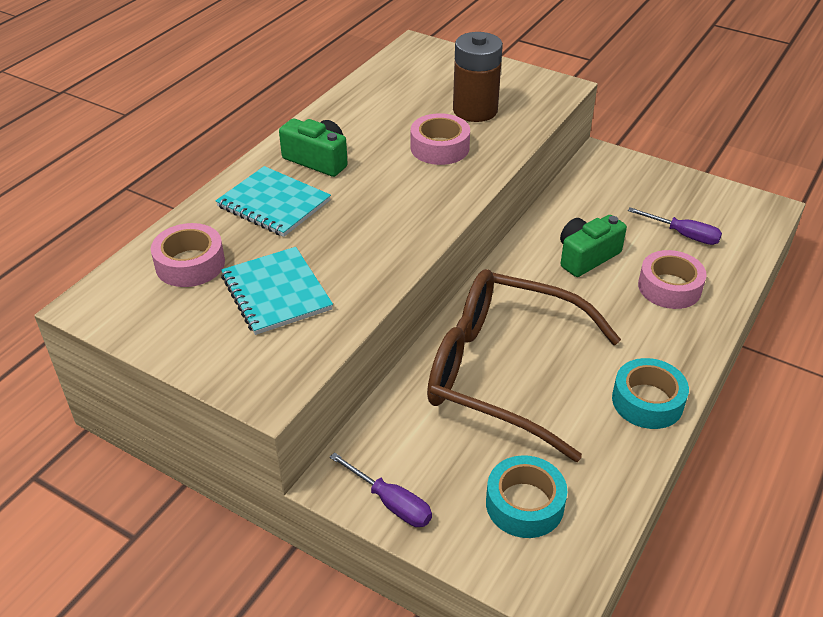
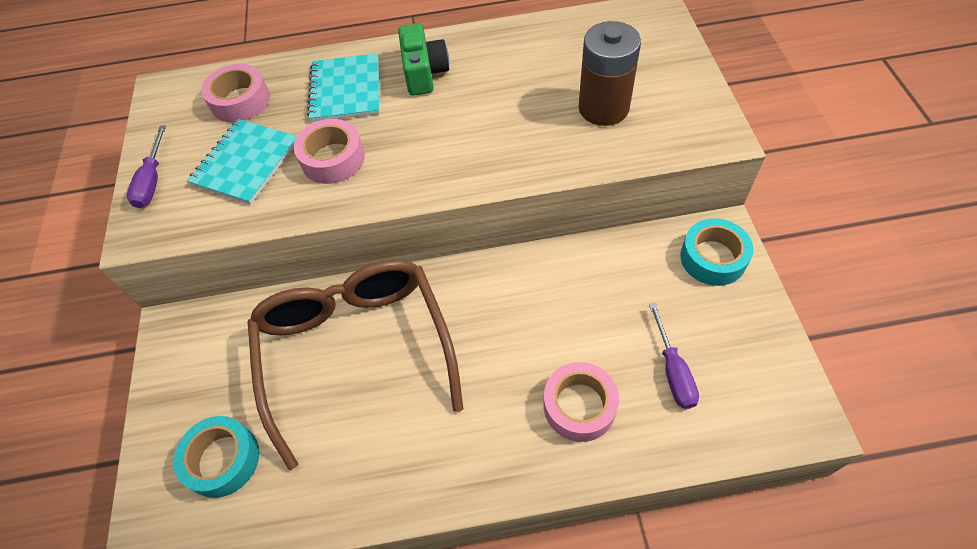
camera: 55 degrees right, 15 degrees up
purple screwdriver [329,452,432,527] -> purple screwdriver moved to [127,125,166,208]
pink tape [411,113,470,165] -> pink tape moved to [294,119,365,184]
green camera [560,215,627,277] -> none
turquoise tape [612,358,689,429] -> turquoise tape moved to [680,218,753,286]

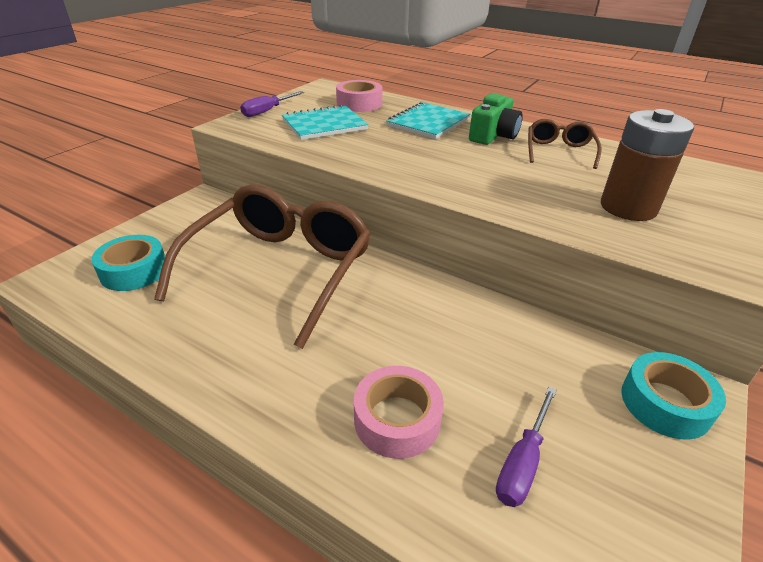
camera: 35 degrees right, 20 degrees down
pink tape [294,119,365,184] -> none
none -> brown glasses [528,119,602,169]

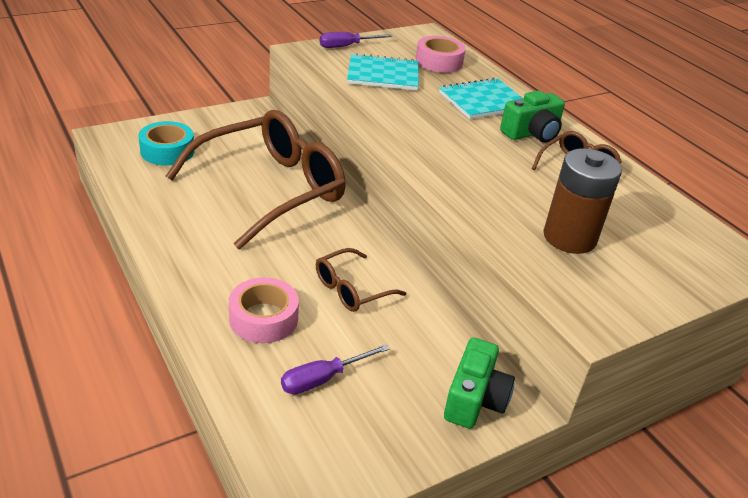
camera: 25 degrees right, 0 degrees up
turquoise tape [621,352,726,440] -> green camera [444,338,515,429]
none -> brown glasses [316,248,406,312]

